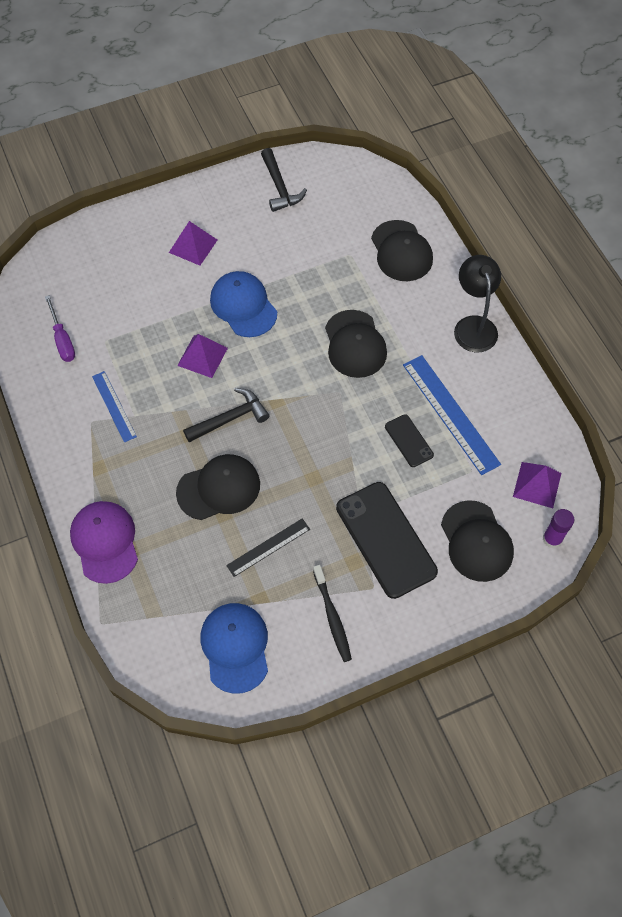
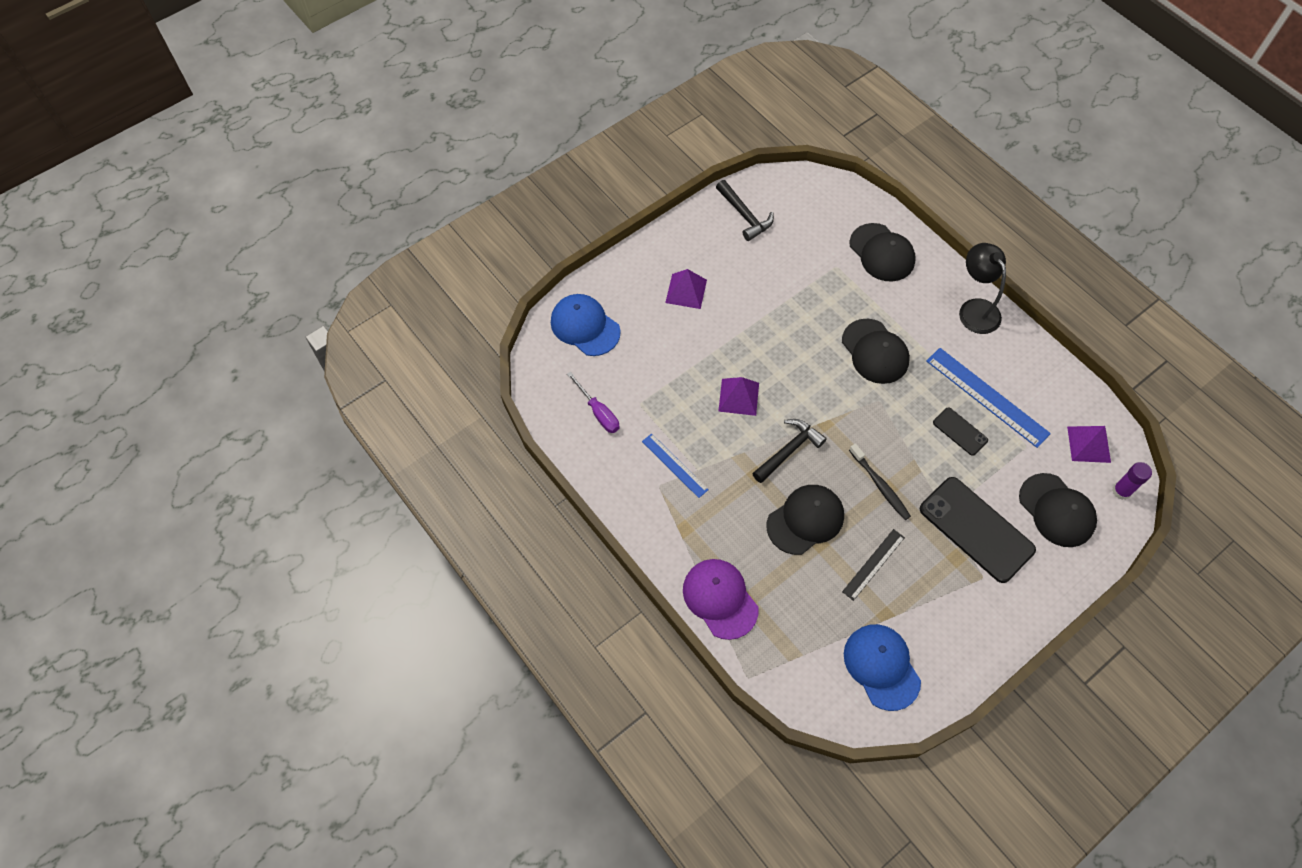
camera: 15 degrees left, 0 degrees up
blue cap [210,271,277,337] -> blue cap moved to [551,294,621,356]
black toothbrush [313,565,352,662] -> black toothbrush moved to [849,443,911,520]

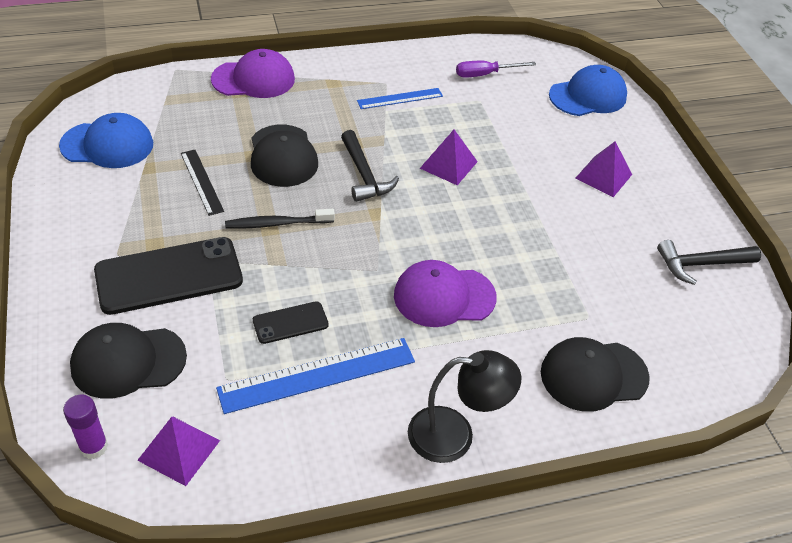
camera: 110 degrees right, 15 degrees down
black cap [842,319,910,384] -> purple cap [394,260,497,327]

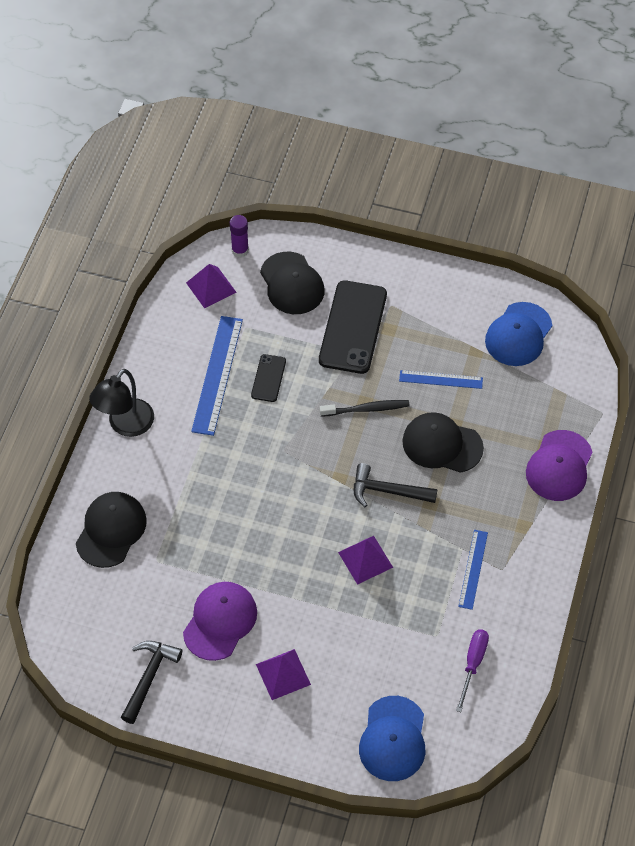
camera: 125 degrees right, 10 degrees up
black cap [70,323,187,399] -> black cap turned 135 degrees clockwise [260,252,325,314]
black ruler [181,150,224,216] -> blue ruler [399,370,483,389]
black toothbrush [225,209,335,229] -> black toothbrush turned 60 degrees clockwise [320,400,409,417]
purple cap [394,260,497,327] -> purple cap moved to [183,582,257,661]

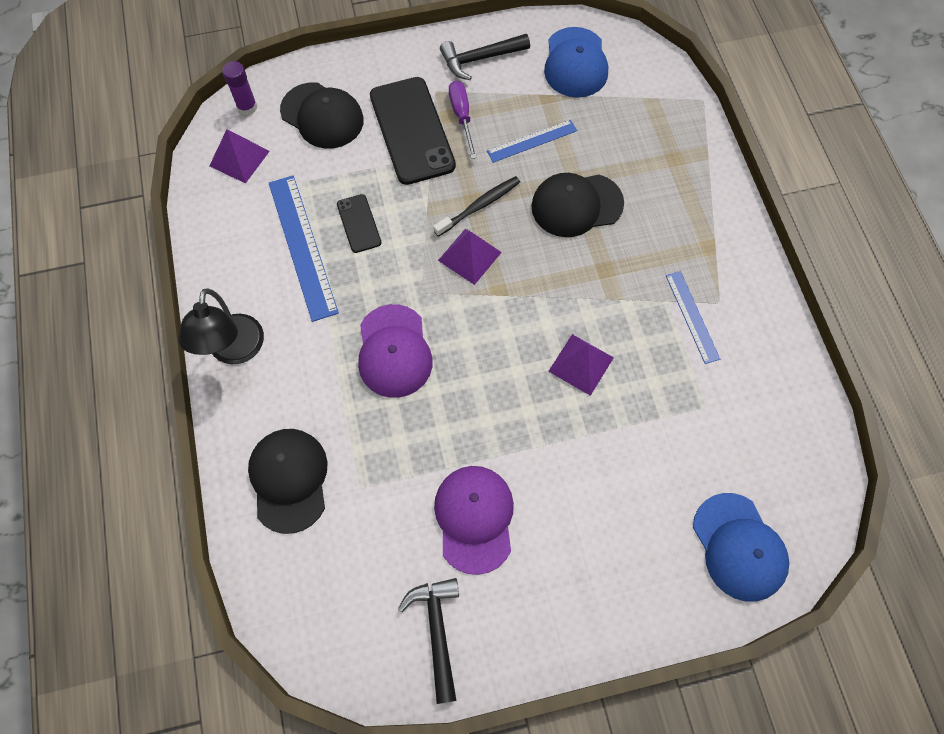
camera: 30 degrees left, 10 degrees up
purple pyramid [256,649,311,700] -> purple pyramid moved to [438,229,502,285]
black hammer [354,463,437,507] -> black hammer moved to [440,34,530,80]
purple screwdriver [456,629,489,712] -> purple screwdriver moved to [449,81,477,159]
purple cap [526,430,592,501] -> purple cap moved to [358,304,433,398]

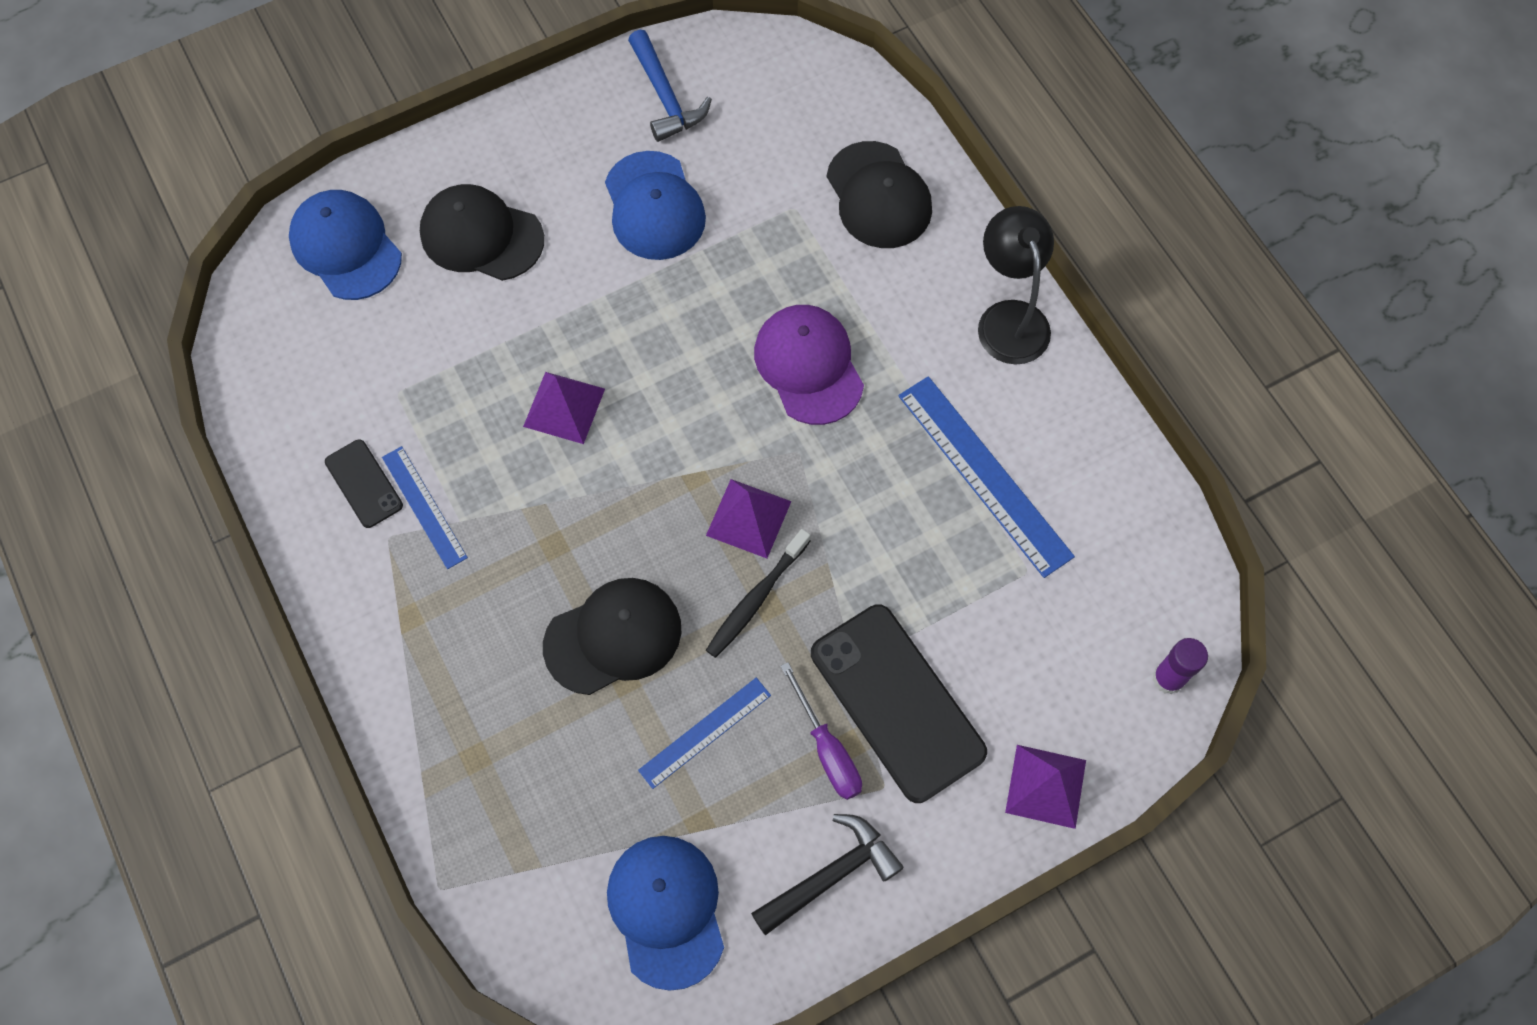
camera: 165 degrees right, 0 degrees up
purple pyramid [209,129,270,183] -> purple pyramid moved to [1005,745,1086,829]
black cap [280,82,364,149] -> black cap moved to [420,184,544,281]
black phone [337,194,381,253] -> black phone moved to [325,439,403,528]
black hammer [398,578,459,704] -> blue hammer [628,30,712,142]
purple cap [434,466,514,575] -> blue cap [605,151,706,260]

